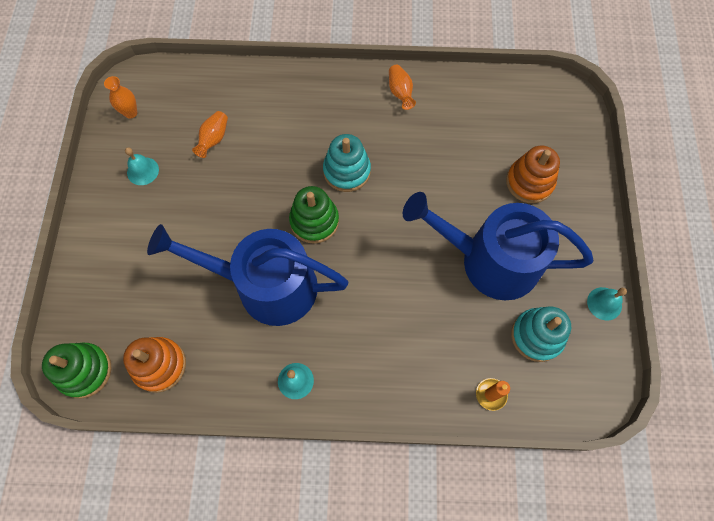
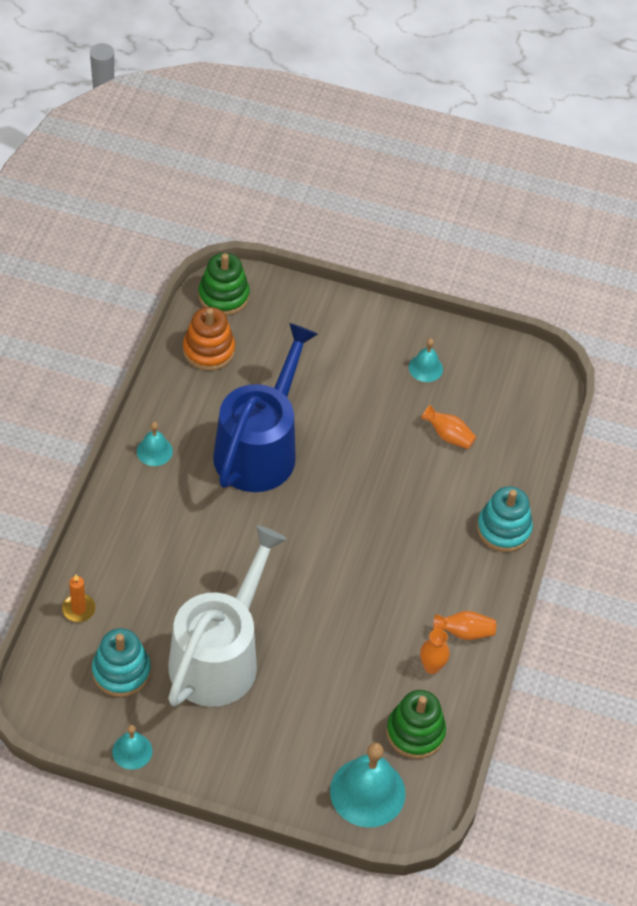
camera: 100 degrees right, 15 degrees down
orange vase [104,76,137,119] -> orange vase moved to [420,629,450,674]
green stacking toy [289,186,339,244] -> green stacking toy moved to [386,690,446,759]
turquoise stacking toy [323,134,371,192] -> turquoise stacking toy moved to [477,486,533,552]
blue watering can [403,192,593,300] -> white watering can [168,525,287,707]
orange stacking toy [506,146,560,203] -> none
none -> turquoise bell [330,742,406,827]

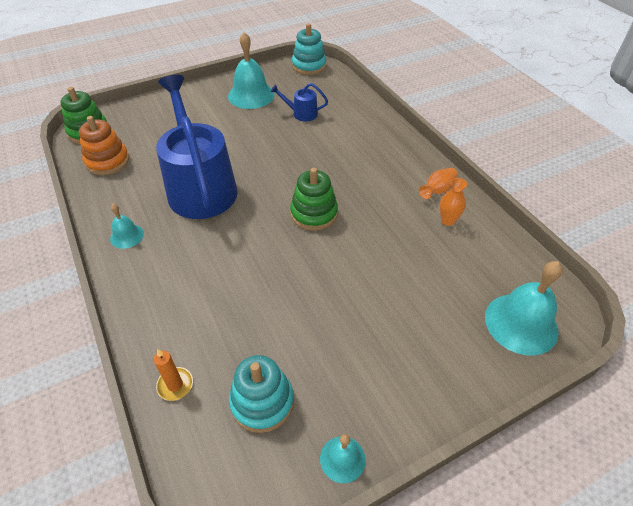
camera: 40 degrees left, 5 degrees down
white watering can [168,525,287,707] -> none
green stacking toy [386,690,446,759] -> green stacking toy moved to [290,168,338,231]
turquoise bell [409,338,443,382] -> turquoise bell [228,32,275,109], size x1.88
orange vase [421,405,476,449] -> blue watering can [270,83,328,121]
turquoise stacking toy [477,486,533,552] -> turquoise stacking toy moved to [292,23,326,75]

